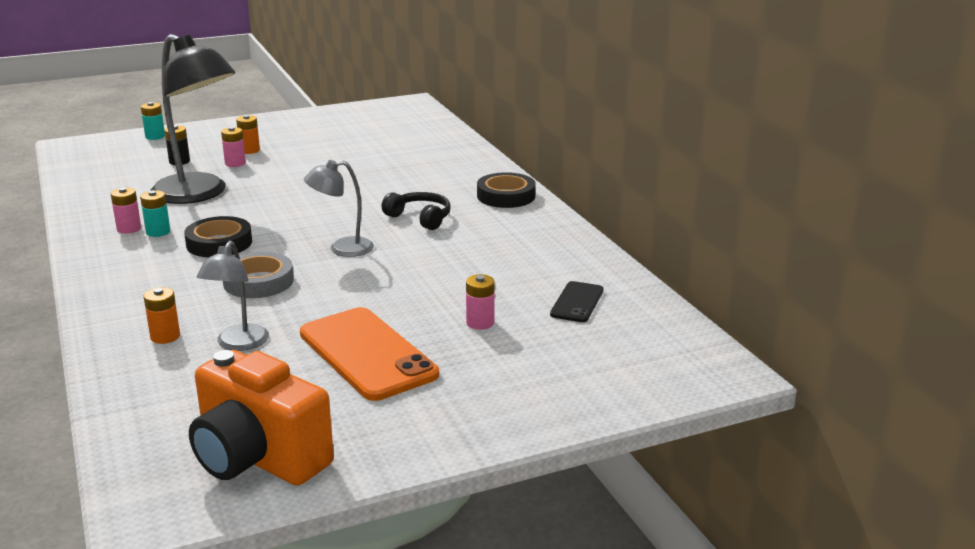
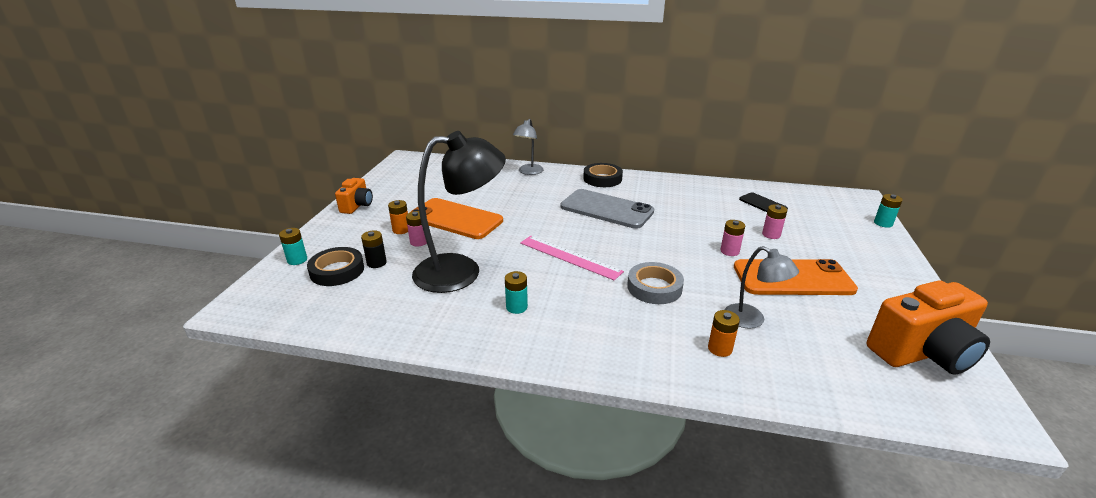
camera: 55 degrees left, 5 degrees up
pink battery [111,187,141,234] -> pink battery moved to [720,220,745,256]
black tape [184,216,252,257] -> black tape moved to [307,247,364,286]
grey lamp [304,160,374,257] -> grey lamp moved to [513,119,543,175]
black headphones [382,192,451,230] -> grey phone [561,189,654,229]
none -> orange camera [335,178,373,214]
none -> orange phone [411,198,503,239]
none -> pink ruler [520,236,624,280]
none -> turquoise battery [874,194,903,228]

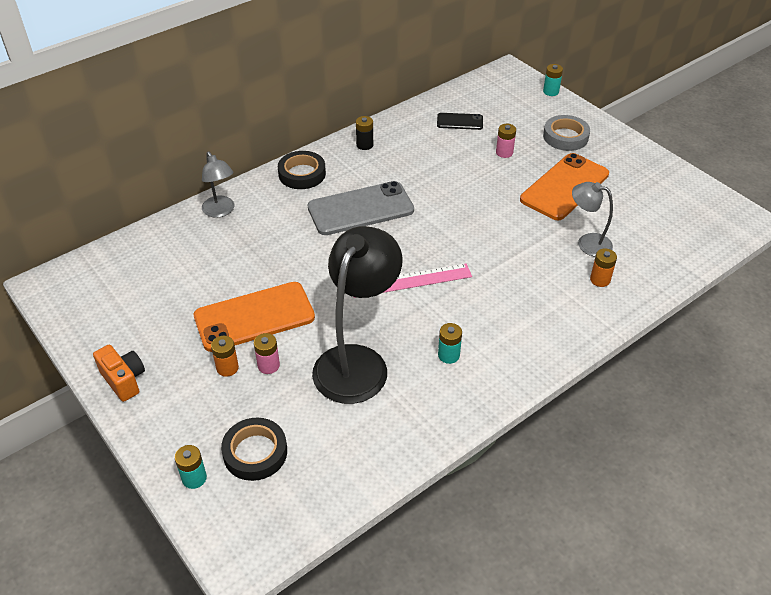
camera: 50 degrees left, 15 degrees up
black battery [361,230,387,268] -> black battery moved to [356,116,373,150]
grey tape [627,262,684,304] -> grey tape moved to [543,115,590,151]
pink battery [720,220,745,256] -> none
grey lamp [724,246,799,329] -> grey lamp turned 150 degrees counterclockwise [572,182,613,257]
orange camera [867,280,990,375] -> none

